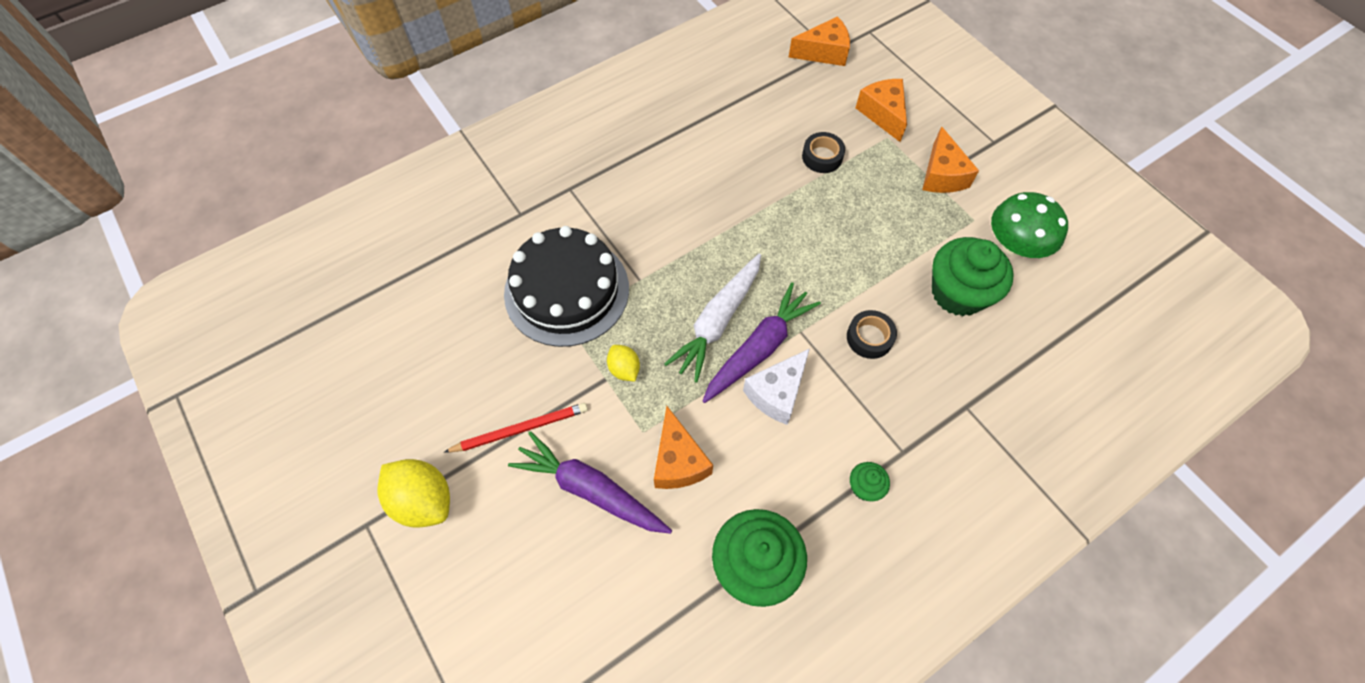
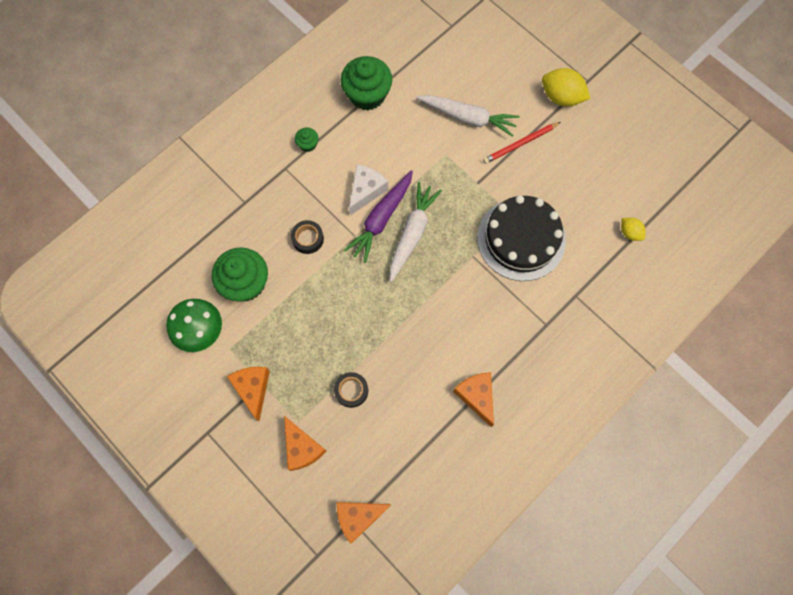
camera: 170 degrees right, 10 degrees up
purple carrot [508,431,672,534] -> white carrot [416,95,520,137]
yellow lemon [607,345,640,382] -> yellow lemon moved to [621,218,646,241]
orange cheese [654,406,713,489] -> orange cheese moved to [453,372,494,427]

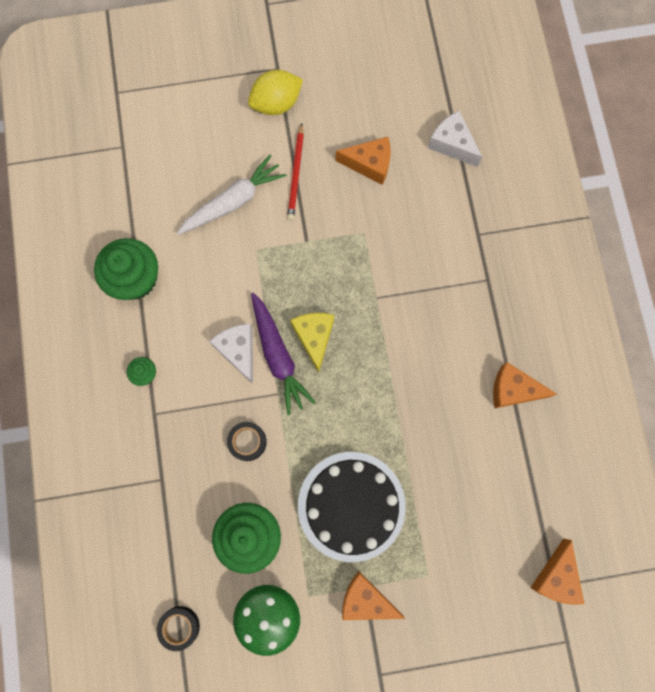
camera: 55 degrees left, 5 degrees up
orange cheese [284,416,326,471] -> orange cheese moved to [335,137,391,185]
black tape [334,372,368,408] -> black tape moved to [157,606,200,651]
white carrot [390,182,442,282] -> yellow cheese [290,313,334,373]
black cake [477,195,566,281] -> black cake moved to [298,452,406,562]
yellow lemon [621,218,646,241] -> white cheese [428,111,482,167]

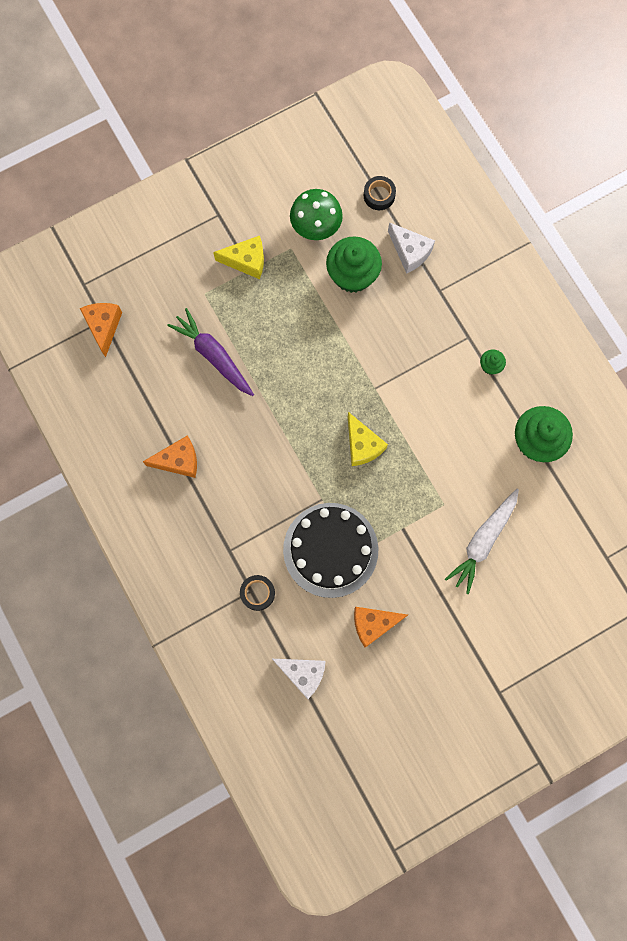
camera: 160 degrees right, 0 degrees up
white cheese [209,324,253,384] -> white cheese moved to [388,222,435,274]
black tape [227,422,267,461] -> black tape moved to [240,575,275,611]
yellow lemon [248,70,303,115] -> none
purple carrot [251,293,316,415] -> purple carrot moved to [167,308,254,396]
red pencil [287,123,304,221] -> none
black cake [298,452,406,562] -> black cake moved to [283,503,378,598]
orange cheese [342,571,405,620] -> yellow cheese [213,236,264,279]

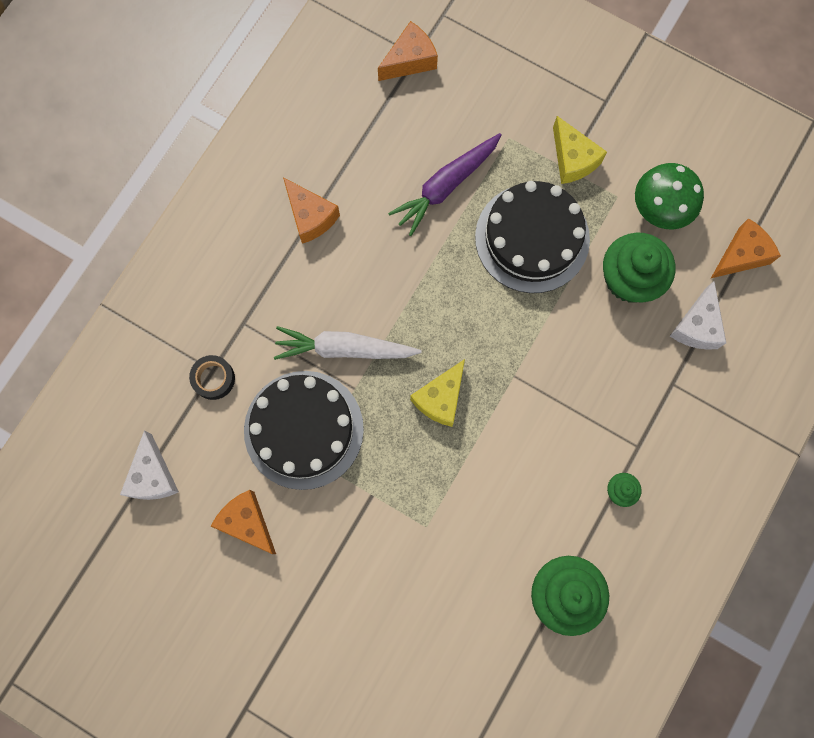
camera: 60 degrees right, 0 degrees up
purple carrot [167,308,254,396] -> purple carrot turned 150 degrees counterclockwise [388,133,502,236]
black tape [364,176,396,210] -> orange cheese [710,218,781,279]
white carrot [445,489,519,594] -> white carrot moved to [274,326,422,360]
none -> black cake [475,181,590,293]

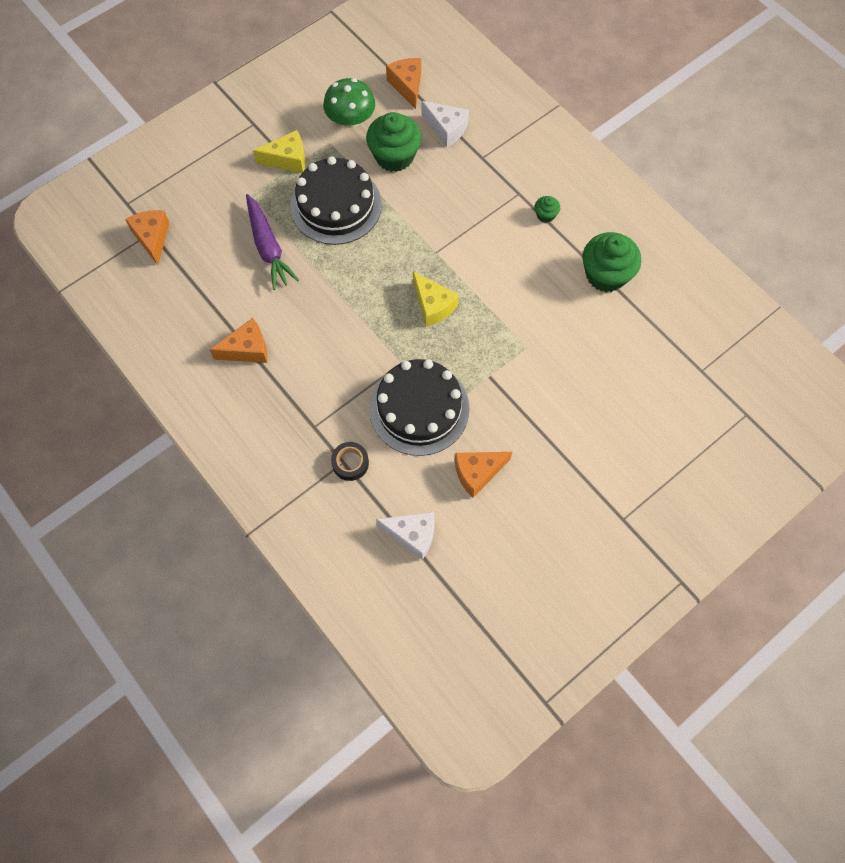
camera: 70 degrees left, 10 degrees down
white carrot [274,326,422,360] -> none

